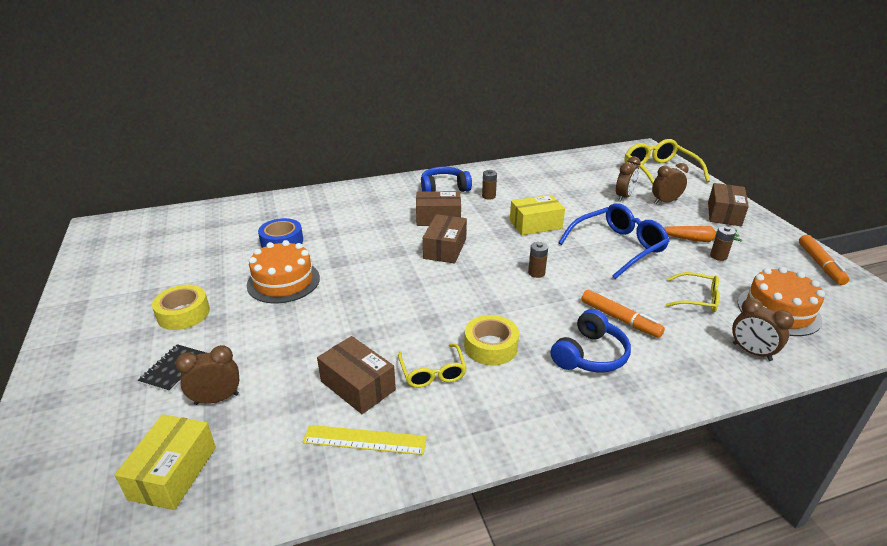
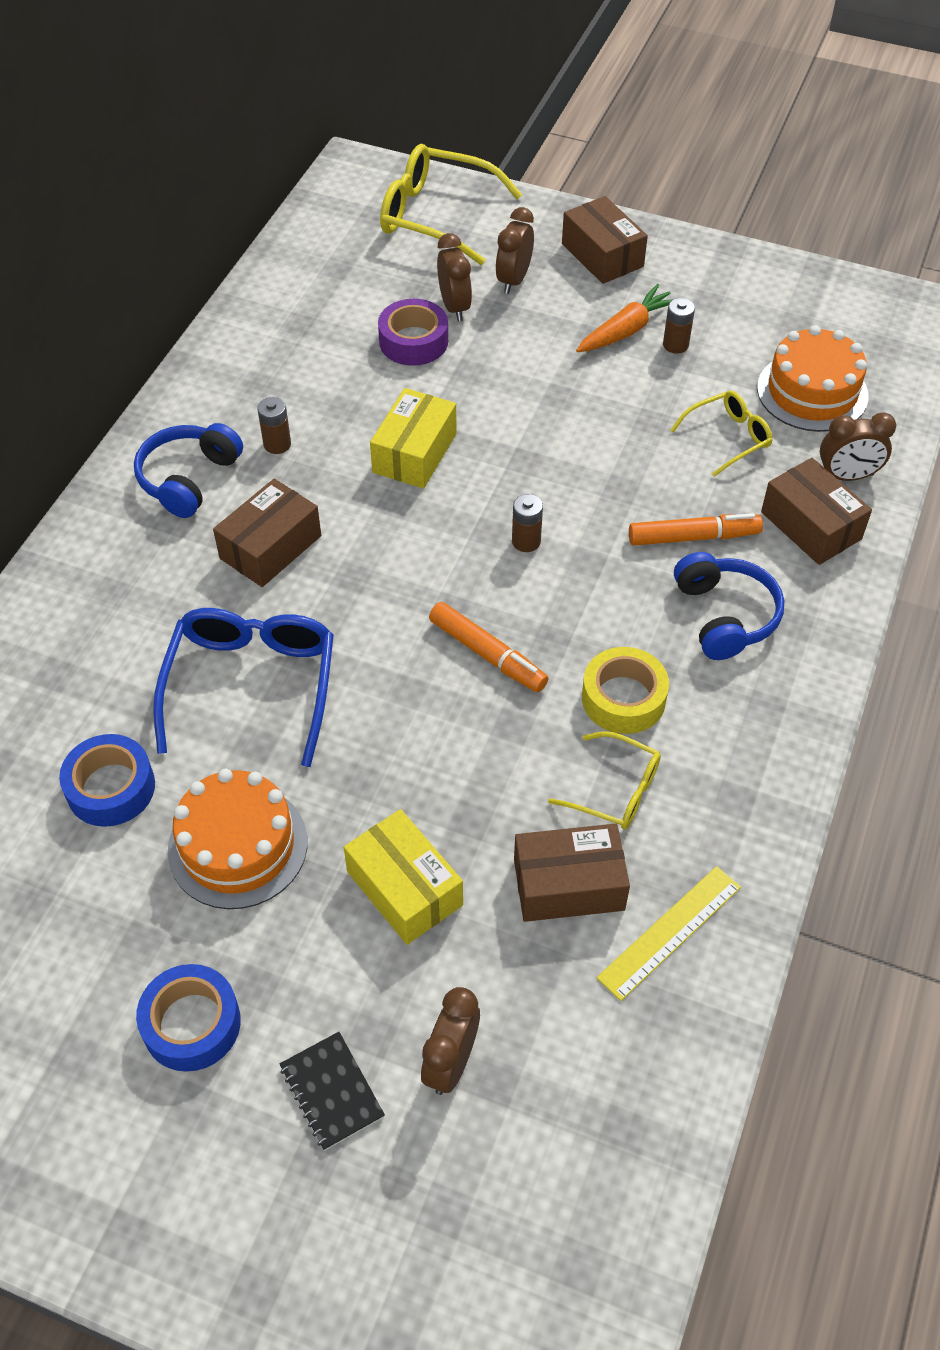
camera: 50 degrees left, 20 degrees up
yellow box [115,414,216,510] -> yellow box moved to [344,809,463,945]
yellow tape [152,285,210,330] -> blue tape [136,964,241,1072]
brown box [423,214,467,263] -> brown box moved to [761,458,872,565]
blue glasses [558,203,670,279] -> blue glasses moved to [153,608,334,767]
orange marker [799,235,849,285] -> orange marker moved to [429,602,549,692]
none -> purple tape [378,299,448,366]

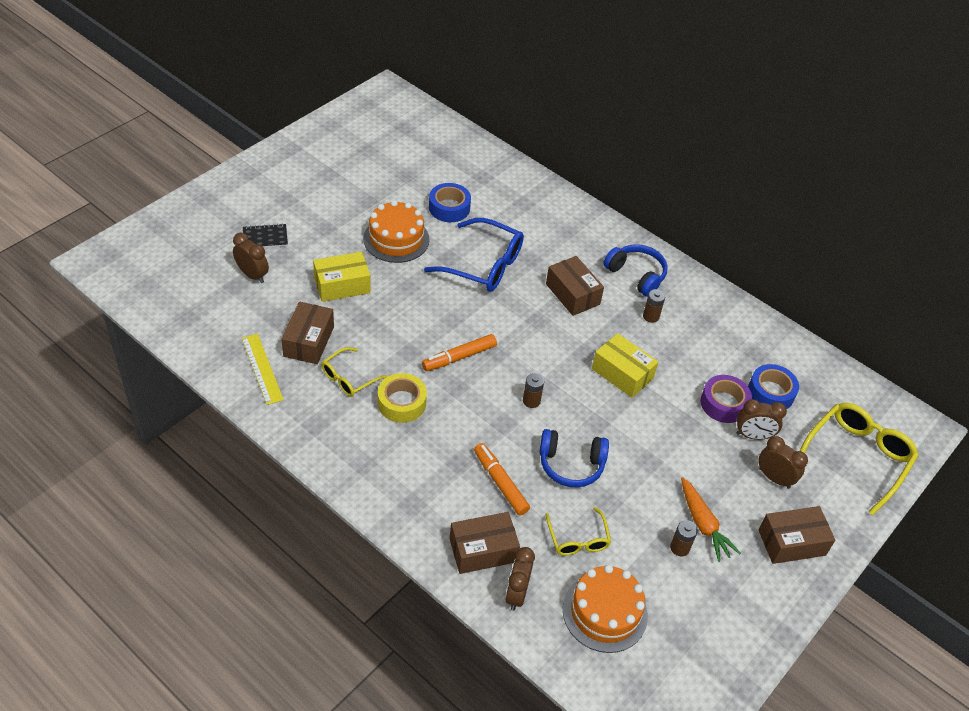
camera: 105 degrees right, 5 degrees down
blue tape [136,964,241,1072] -> blue tape moved to [748,364,799,409]
orange marker [629,513,763,546] -> orange marker turned 135 degrees clockwise [474,443,530,515]
blue headphones [674,552,784,660] -> blue headphones moved to [539,429,609,487]

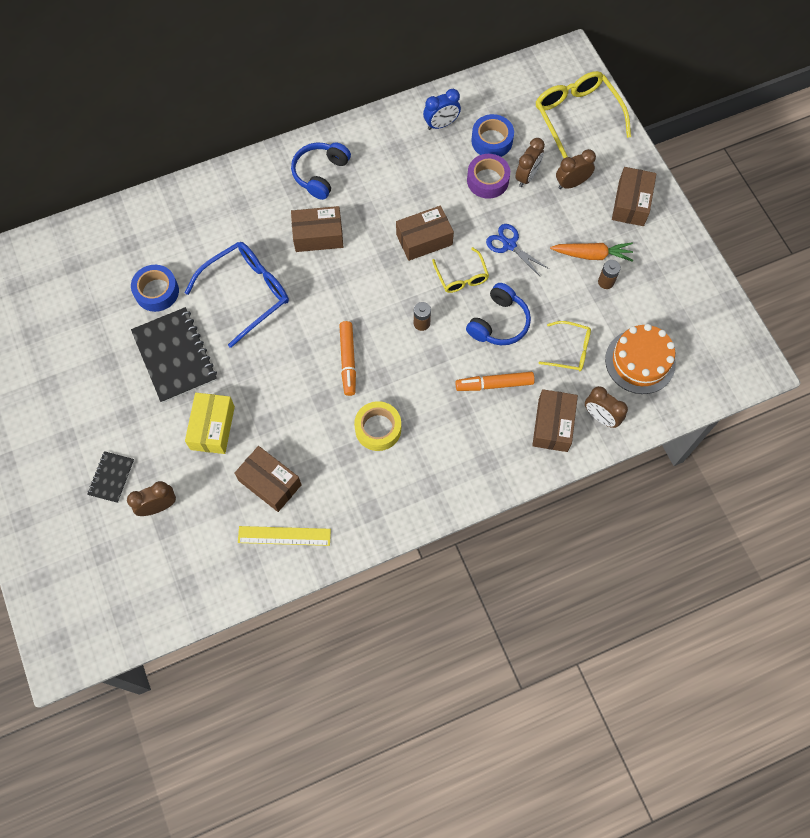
camera: 60 degrees left, 20 degrees up
yellow glasses [321,347,387,397] -> yellow glasses moved to [432,247,489,293]
orange cake [363,200,430,263] -> black notebook [131,307,217,403]
yellow box [592,333,658,398] -> brown box [396,205,454,261]
blue headphones [603,244,668,297] -> blue headphones turned 45 degrees counterclockwise [291,142,351,200]
brown battery [643,289,665,323] -> none
none -> blue clock [423,89,461,130]
none -> blue scissors [486,224,549,276]

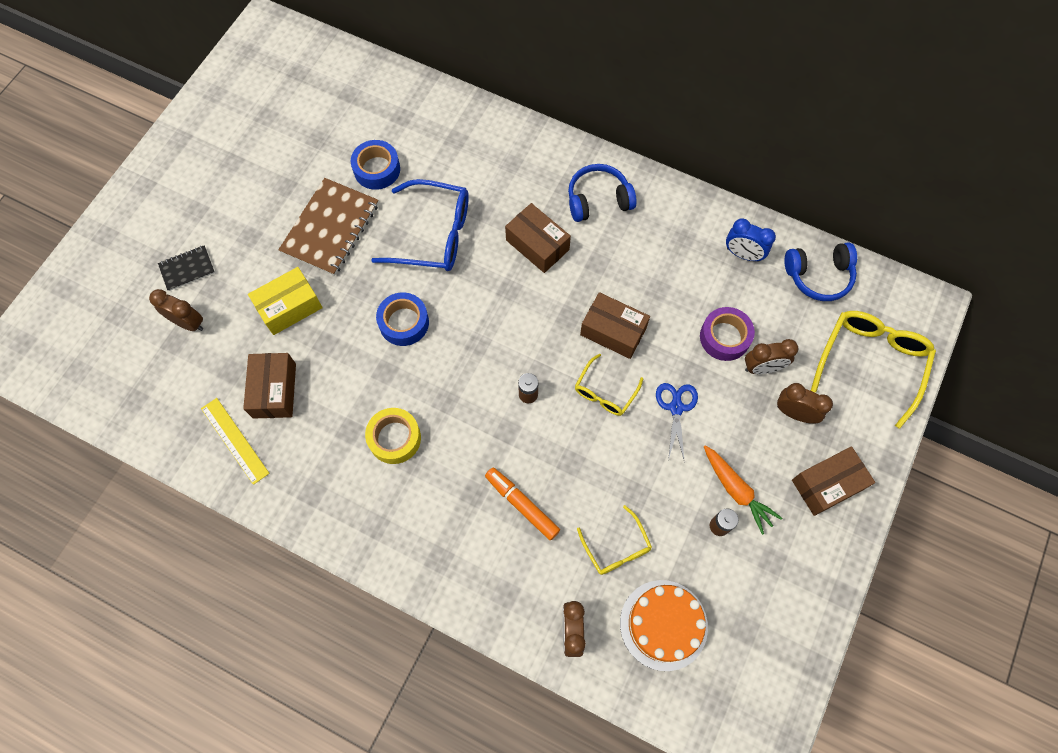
camera: 50 degrees right, 0 degrees up
black notebook [131,307,217,403] -> brown notebook [278,178,379,276]
orange marker [339,321,356,396] -> none
blue headphones [466,283,531,345] -> blue headphones moved to [784,242,857,301]
blue tape [471,114,514,157] -> blue tape moved to [376,292,429,346]
brown box [532,389,578,452] -> none

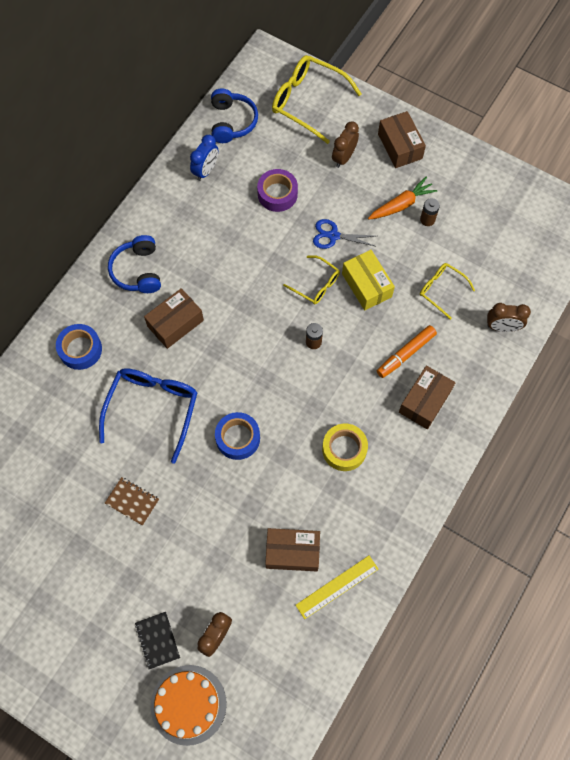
camera: 85 degrees left, 0 degrees up
yellow box [248,267,323,335] -> yellow box moved to [342,250,395,311]
brown notebook [278,178,379,276] -> brown notebook [105,477,159,526], size x0.52
blue tape [351,140,400,190] -> blue tape moved to [56,324,102,370]
yellow glasses [577,505,652,575] -> yellow glasses turned 120 degrees counterclockwise [420,263,475,320]
brown box [580,292,650,359] -> brown box moved to [399,366,456,429]
orange cake [620,580,708,671] -> orange cake moved to [151,665,227,746]
brown clock [745,339,799,374] -> none

